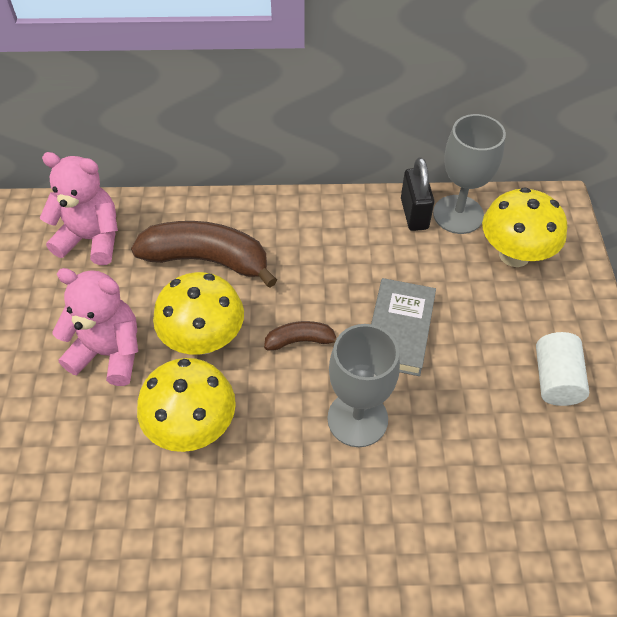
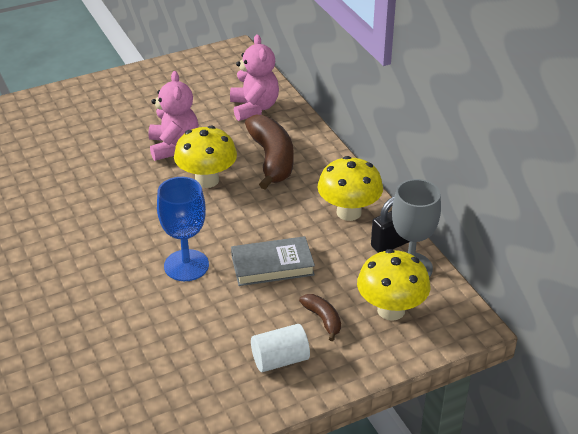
camera: 65 degrees right, 15 degrees down
yellow mushroom [137,358,236,452] -> yellow mushroom moved to [317,156,383,221]
brown banana [264,321,337,351] -> brown banana moved to [299,294,341,341]
grey goblet [327,324,400,447] -> blue goblet [157,177,209,281]

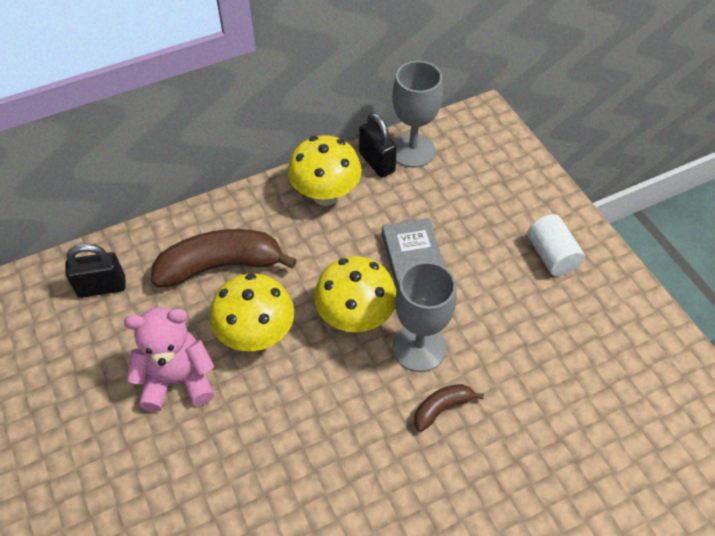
camera: 90 degrees left, 15 degrees up
blue goblet [157,177,209,281] -> grey goblet [392,261,457,372]
pink teddy bear [230,34,279,121] -> black padlock [65,243,126,298]
brown banana [299,294,341,341] -> brown banana moved to [414,384,484,432]
yellow mushroom [357,249,430,321] -> yellow mushroom moved to [314,256,396,332]

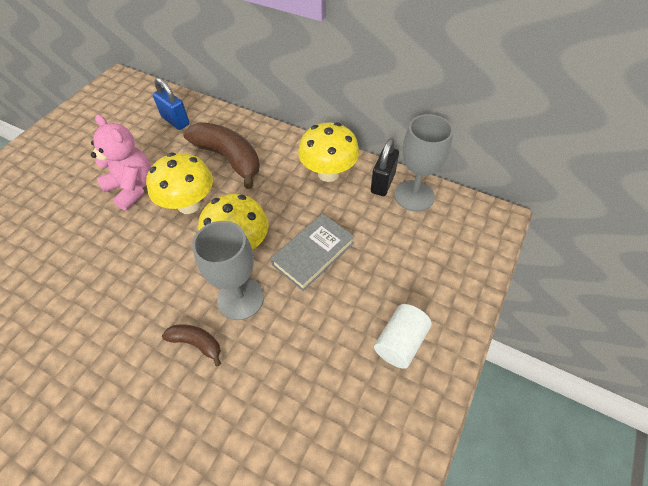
camera: 55 degrees right, 0 degrees up
black padlock [65,243,126,298] -> blue padlock [153,77,190,130]

